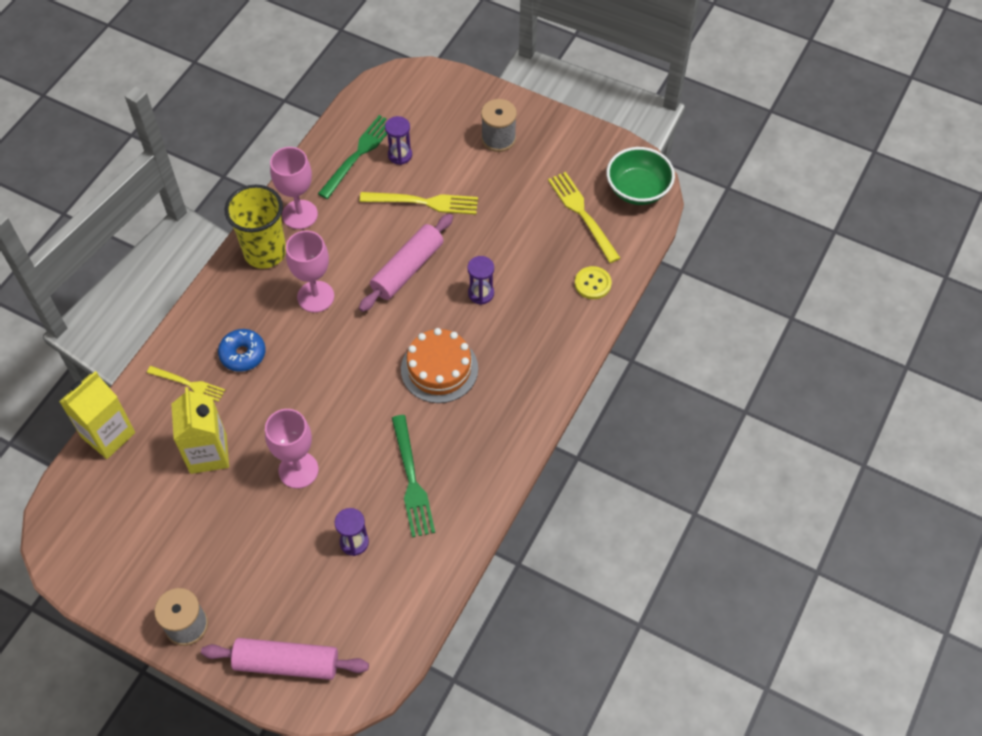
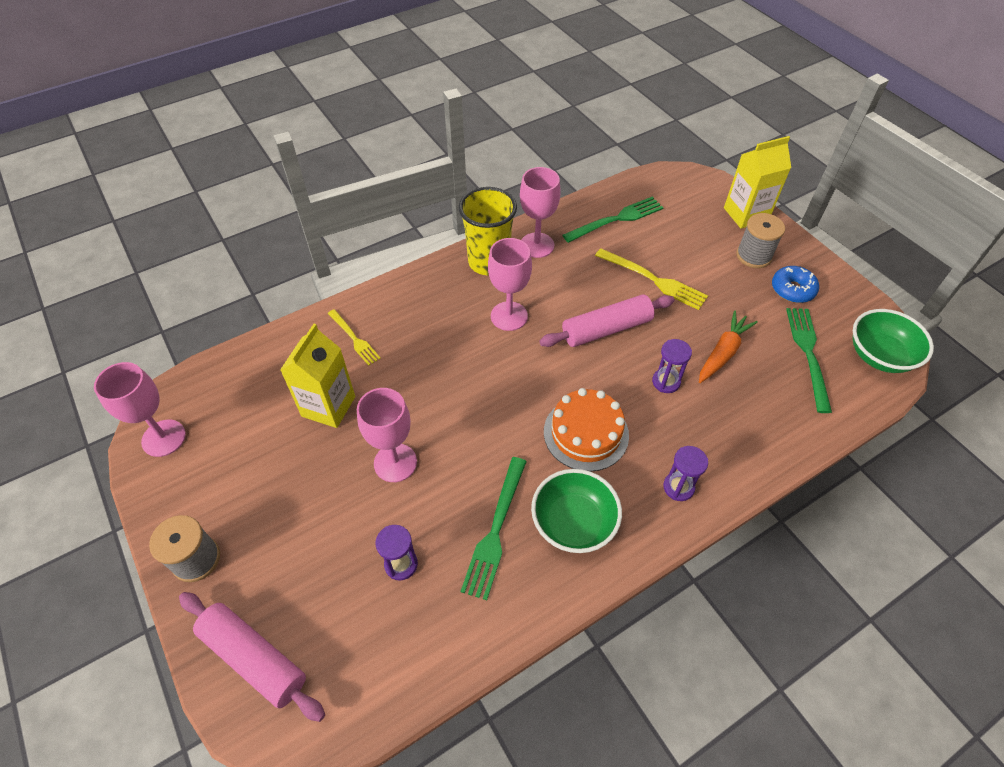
camera: 30 degrees right, 5 degrees down
yellow carton [59,371,135,459] -> yellow carton moved to [724,136,791,229]
blue donut [218,329,266,372] -> blue donut moved to [772,266,819,303]
purple hourglass [385,116,412,165] -> purple hourglass moved to [663,446,708,501]
yellow fork [548,172,620,263] -> green fork [786,308,832,413]
yellow button [575,266,612,299] -> none
none -> pink goblet [94,362,186,457]
none -> green bowl [531,469,622,553]
none -> orange carrot [699,311,758,383]

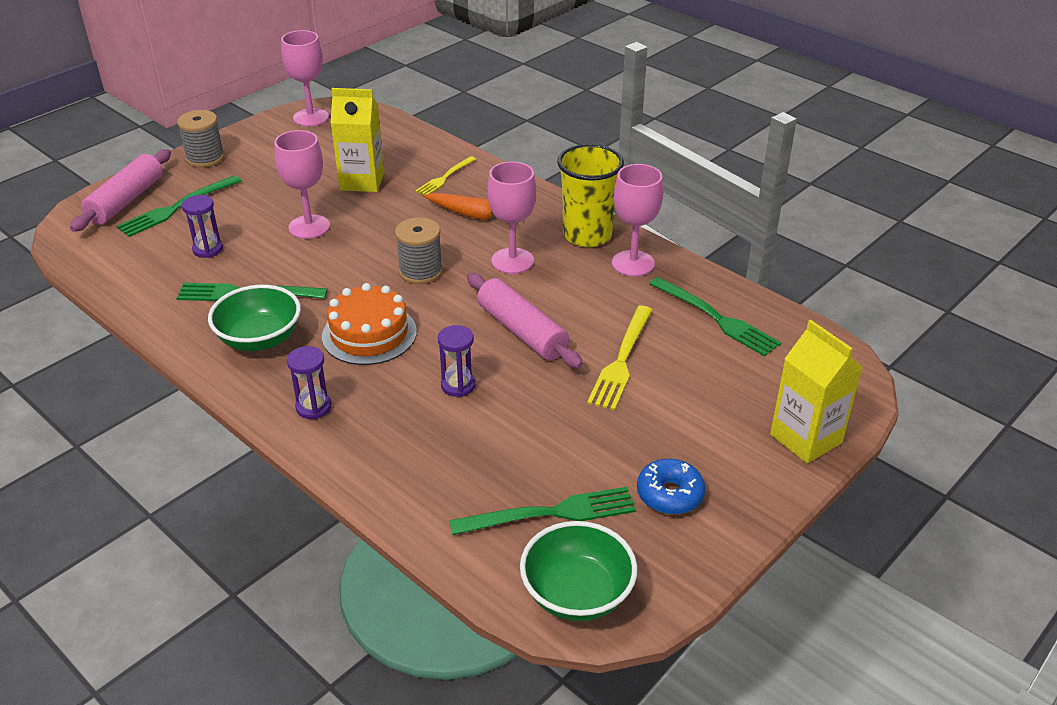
camera: 75 degrees right, 15 degrees down
orange carrot [699,311,758,383] -> orange carrot moved to [424,193,518,224]
grey spool [736,213,785,268] -> grey spool moved to [395,217,443,284]
none -> green fork [116,175,241,237]

